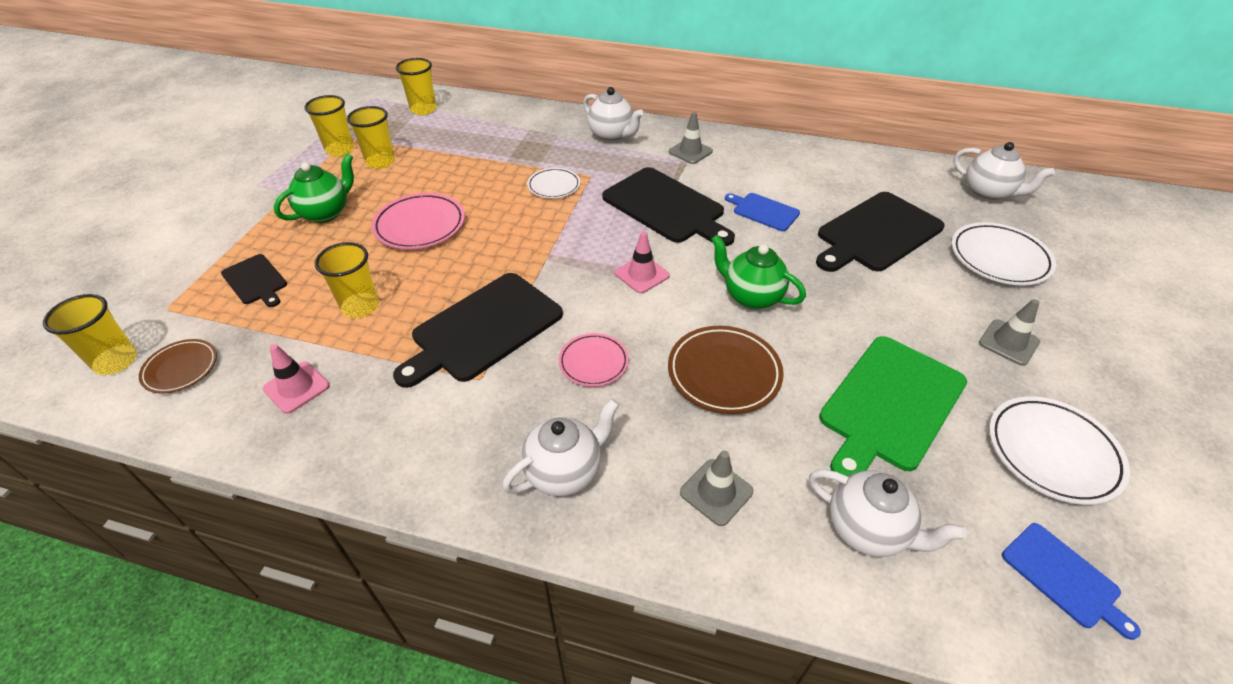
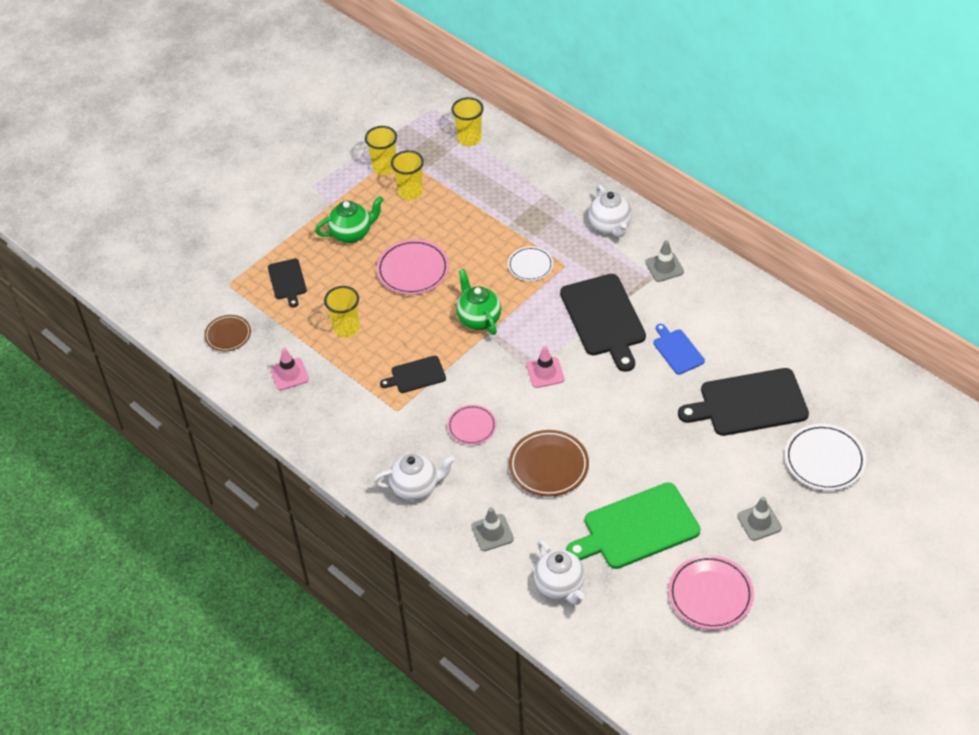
camera: 30 degrees right, 5 degrees up
yellow cup [43,294,137,375] -> none
black cutting board [393,273,563,388] -> black cutting board [380,356,446,393], size x0.52
green teapot [711,235,806,310] -> green teapot moved to [456,269,501,335]
white teapot [953,142,1055,201] -> none
white plate [989,396,1130,505] -> pink plate [668,555,754,630]
blue cutting board [1002,523,1141,640] -> none

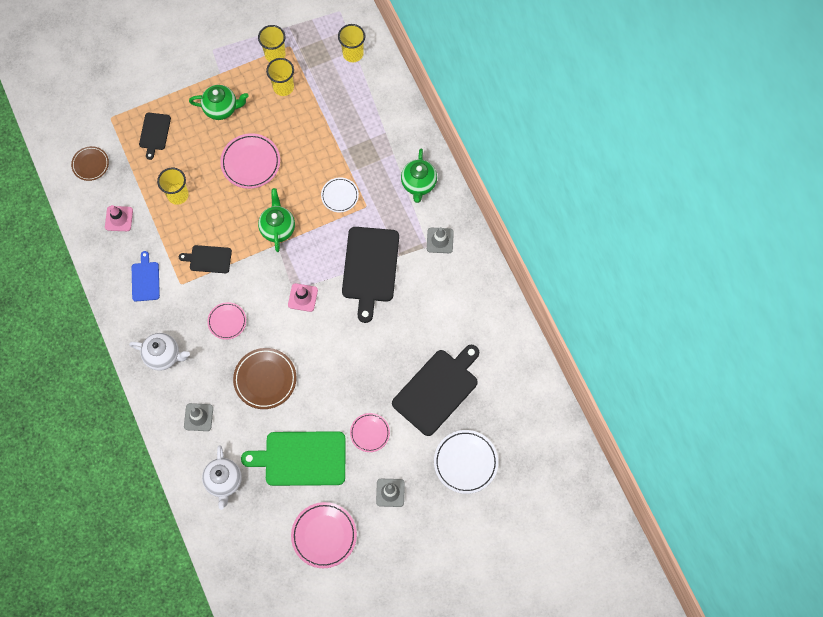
camera: 20 degrees right, 20 degrees up
white teapot [589,185,632,237] -> green teapot [401,148,437,203]
blue cutting board [653,324,705,375] -> blue cutting board moved to [132,251,160,301]
black cutting board [678,368,809,436] -> black cutting board turned 120 degrees clockwise [392,345,479,436]
none -> pink plate [350,413,390,452]

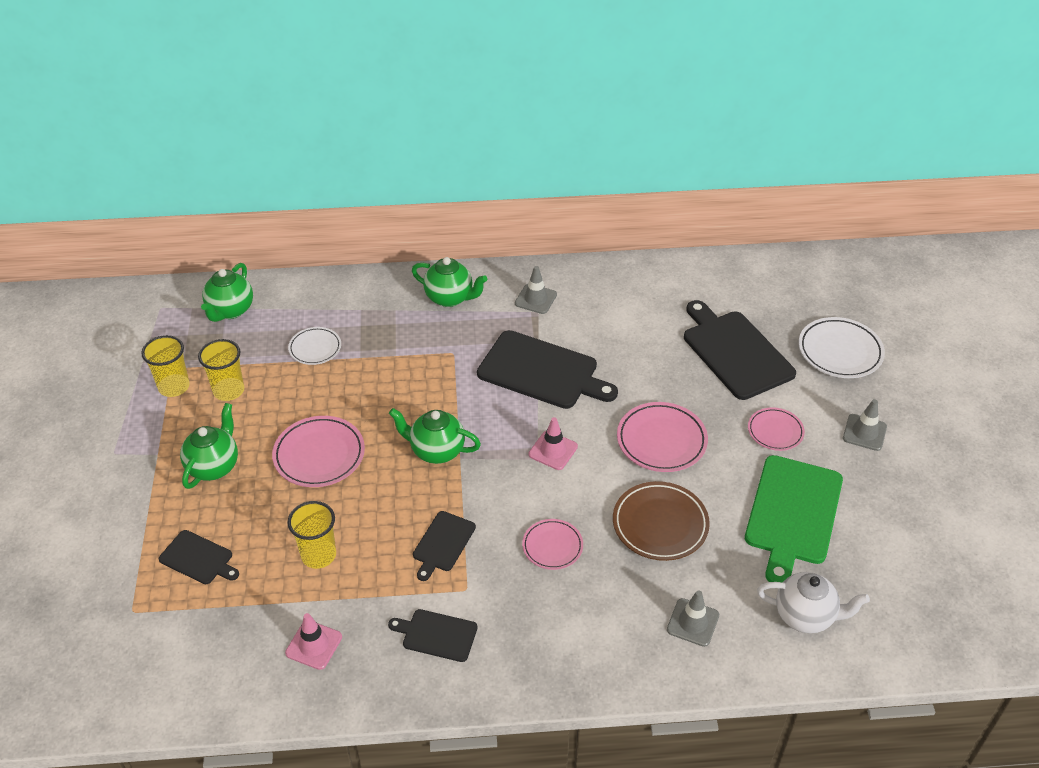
camera: 70 degrees left, 25 degrees down
brown plate [71,146,109,181] -> none
white teapot [129,333,190,371] -> none
blue cutting board [132,251,160,301] -> black cutting board [388,609,478,662]
pink plate [291,502,357,568] -> pink plate moved to [617,402,708,472]
white plate [321,177,359,212] -> white plate moved to [288,327,341,365]
yellow cup [338,24,366,62] -> green teapot [201,263,253,322]

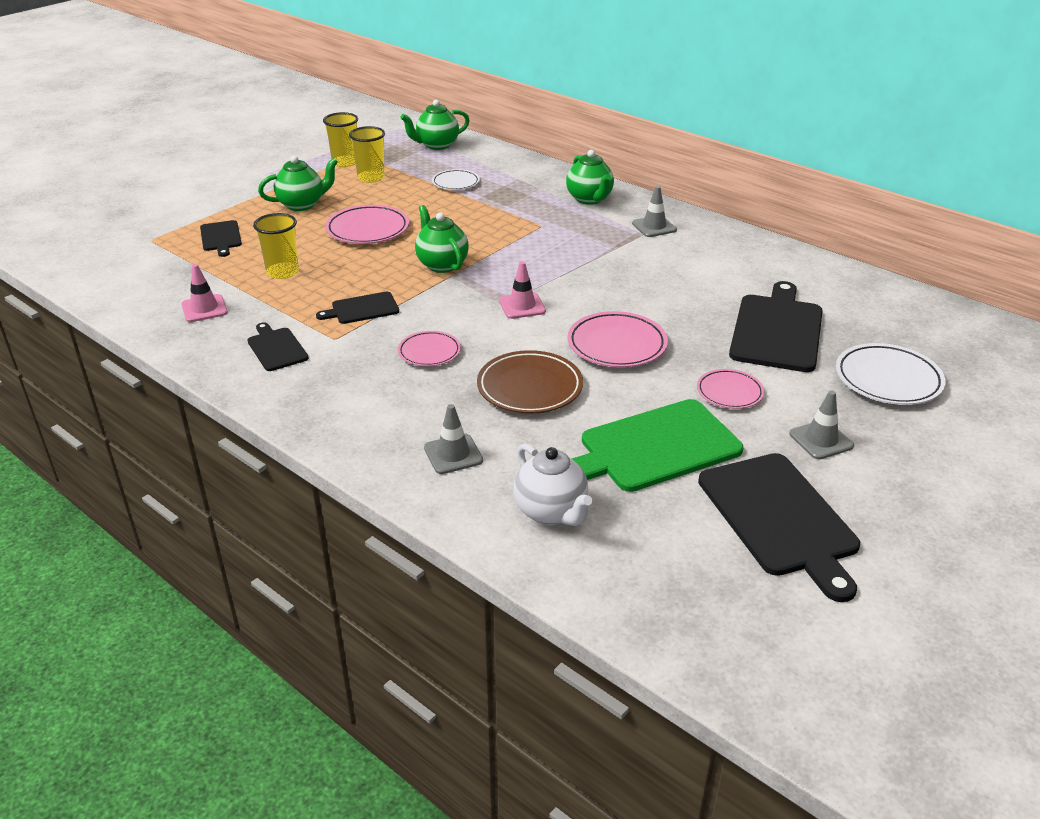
camera: 45 degrees right, 10 degrees down
black cutting board [477,330,618,409] -> black cutting board moved to [698,453,860,602]

